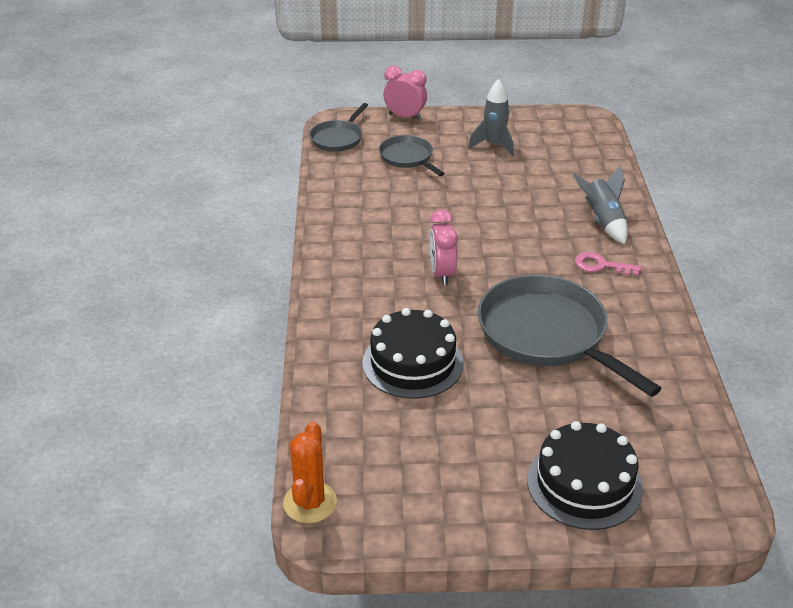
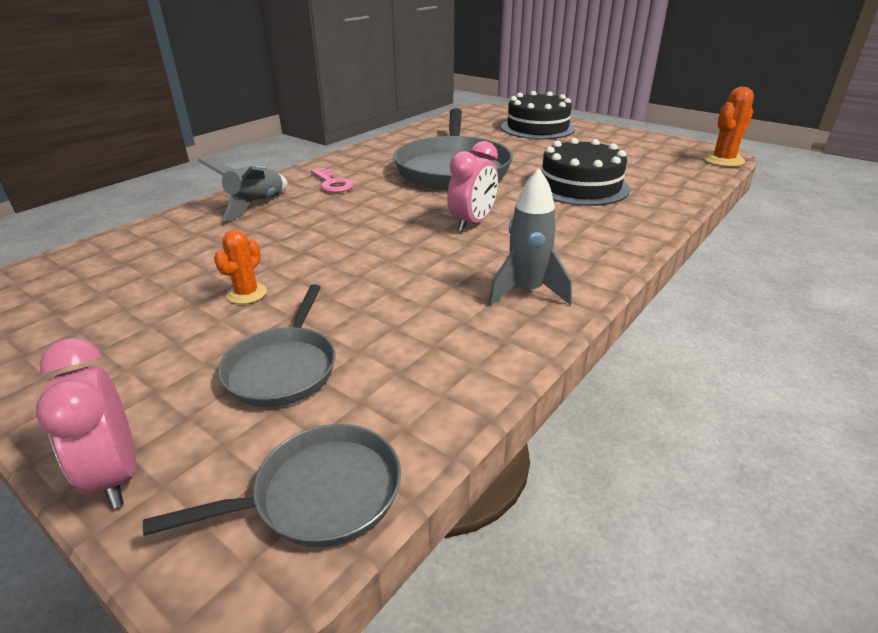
camera: 140 degrees left, 5 degrees down
grey rocket [468,79,514,157] -> grey rocket moved to [488,168,572,306]
none -> orange cactus [214,230,267,304]

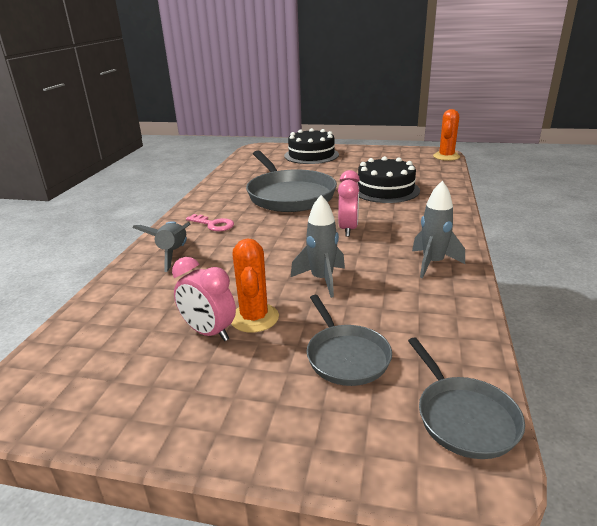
camera: 25 degrees left, 5 degrees down
pink clock [36,338,136,508] -> pink clock moved to [172,257,236,341]
grey pan [143,424,401,547] -> grey pan turned 120 degrees clockwise [408,337,525,459]
orange cactus [214,230,267,304] -> orange cactus [231,238,279,333], size x1.58
none -> grey rocket [291,195,345,298]

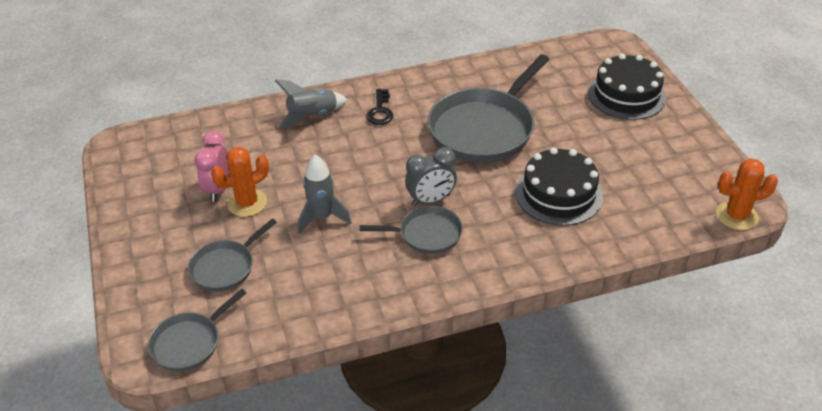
camera: 60 degrees right, 15 degrees up
pink key [186,214,234,231] -> black key [366,89,393,125]
pink clock [338,170,360,237] -> grey clock [405,147,457,206]
grey rocket [412,181,465,278] -> none
none -> grey pan [359,206,463,254]

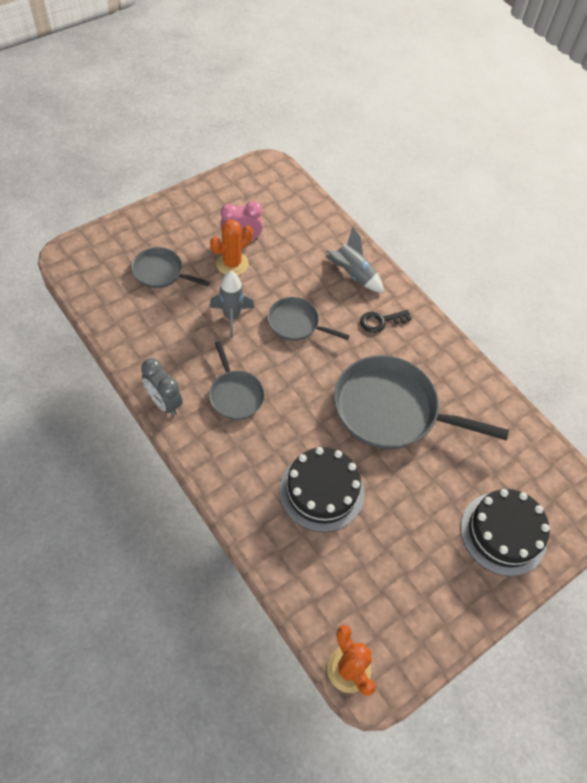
camera: 65 degrees right, 15 degrees up
grey pan [148,289,246,371] -> grey pan moved to [268,297,350,341]
orange cactus [211,147,269,217] -> orange cactus turned 75 degrees counterclockwise [210,219,253,276]
grey clock [405,147,457,206] -> grey clock moved to [141,358,183,416]

